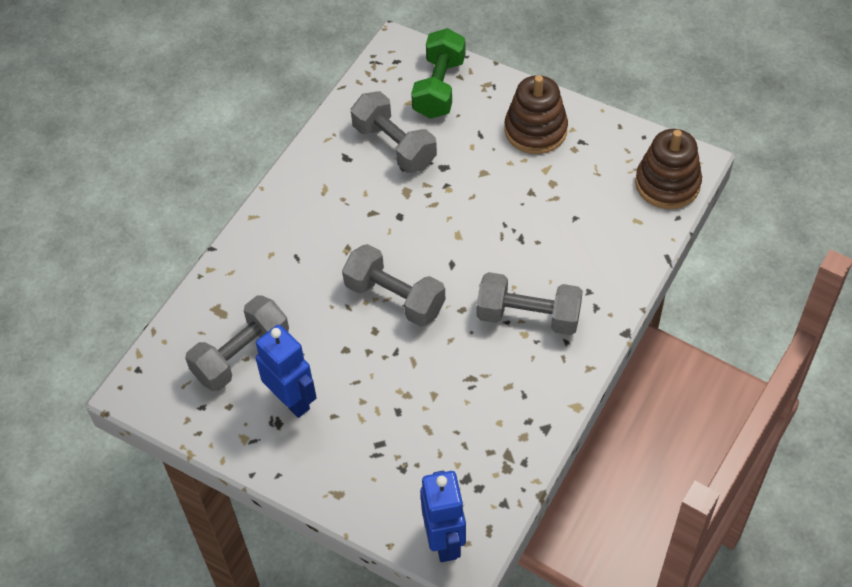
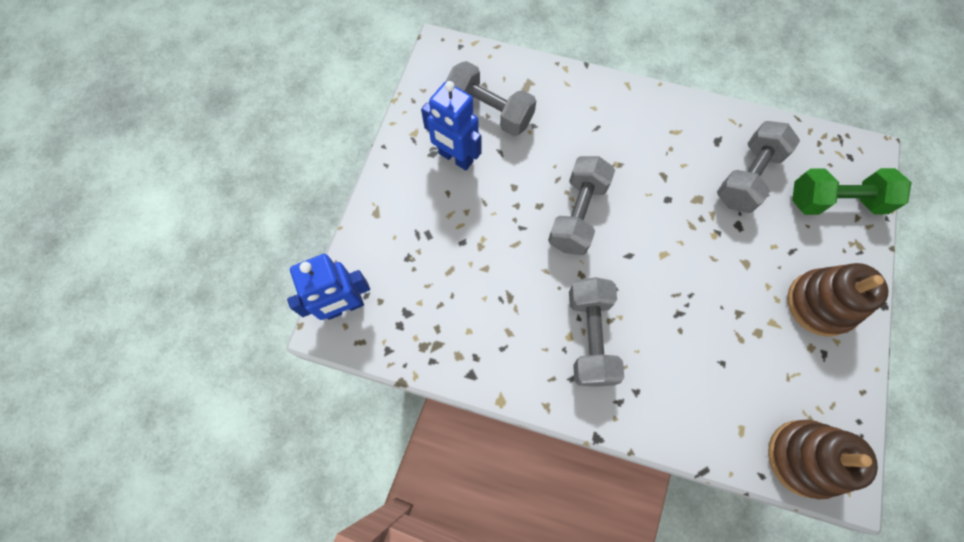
camera: 75 degrees right, 15 degrees up
blue robot [256,325,317,418] -> blue robot turned 90 degrees clockwise [421,81,482,170]

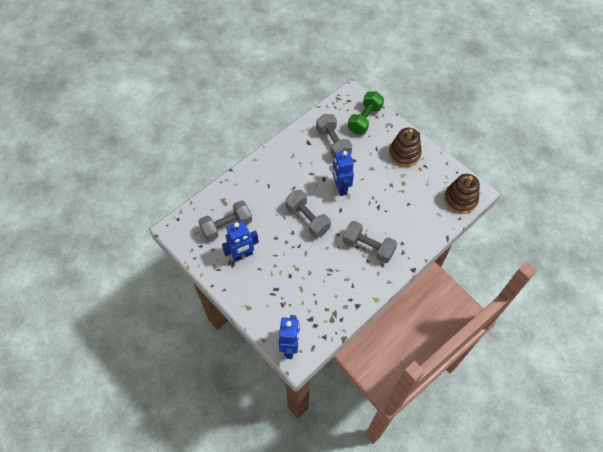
camera: 60 degrees left, 10 degrees down
none -> blue robot [332,151,354,196]

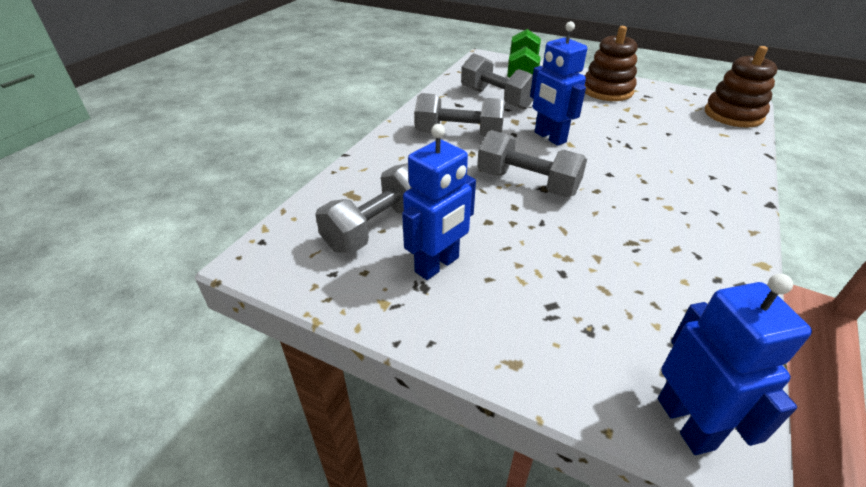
camera: 20 degrees left, 20 degrees down
grey dumbbell [343,221,397,263] -> grey dumbbell moved to [415,93,505,137]

